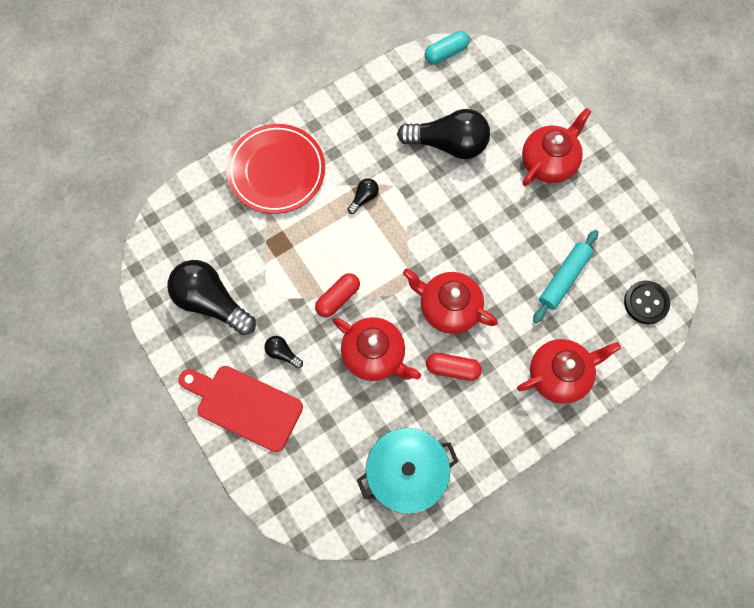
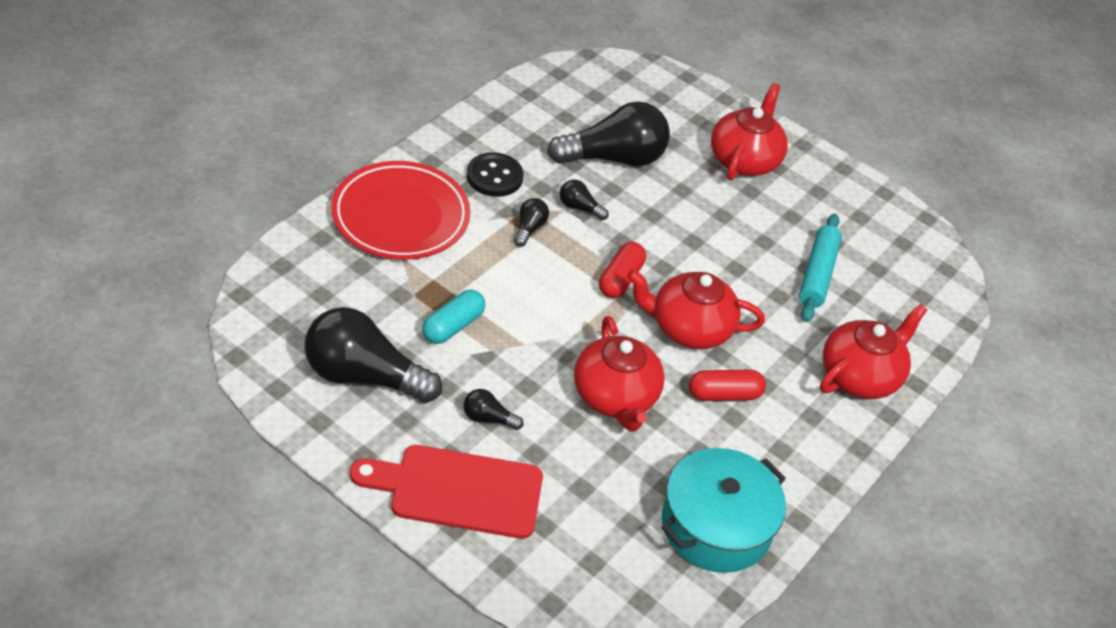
camera: 25 degrees left, 25 degrees down
red capsule [315,273,360,317] -> red capsule moved to [599,242,646,298]
red teapot [332,317,421,381] -> red teapot turned 60 degrees clockwise [574,316,665,432]
turquoise capsule [425,31,469,65] -> turquoise capsule moved to [422,290,485,344]
black button [624,281,670,324] -> black button moved to [467,152,523,197]
none -> black light bulb [560,180,609,220]

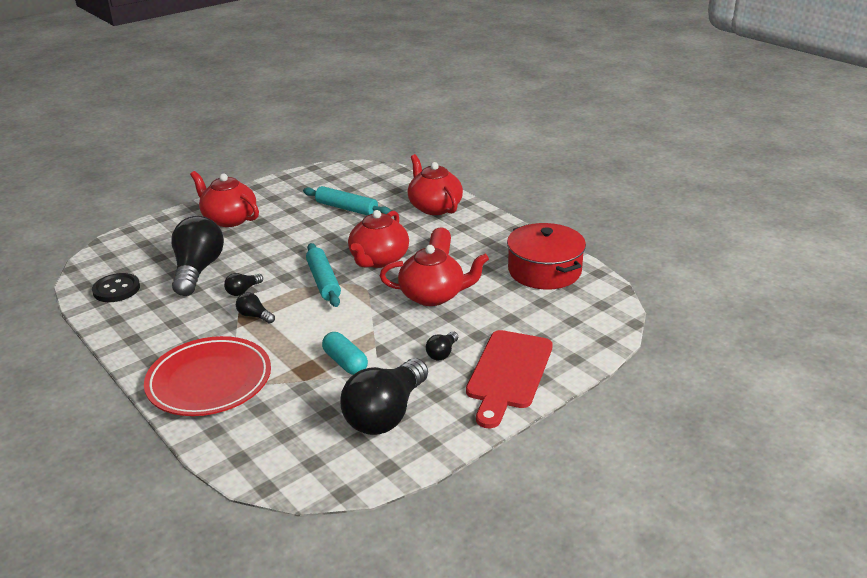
camera: 70 degrees left, 15 degrees down
black button [467,152,523,197] -> black button moved to [92,273,140,302]
red capsule [599,242,646,298] -> turquoise rolling pin [306,243,341,307]
turquoise pot [661,448,786,573] -> red pot [507,223,586,290]

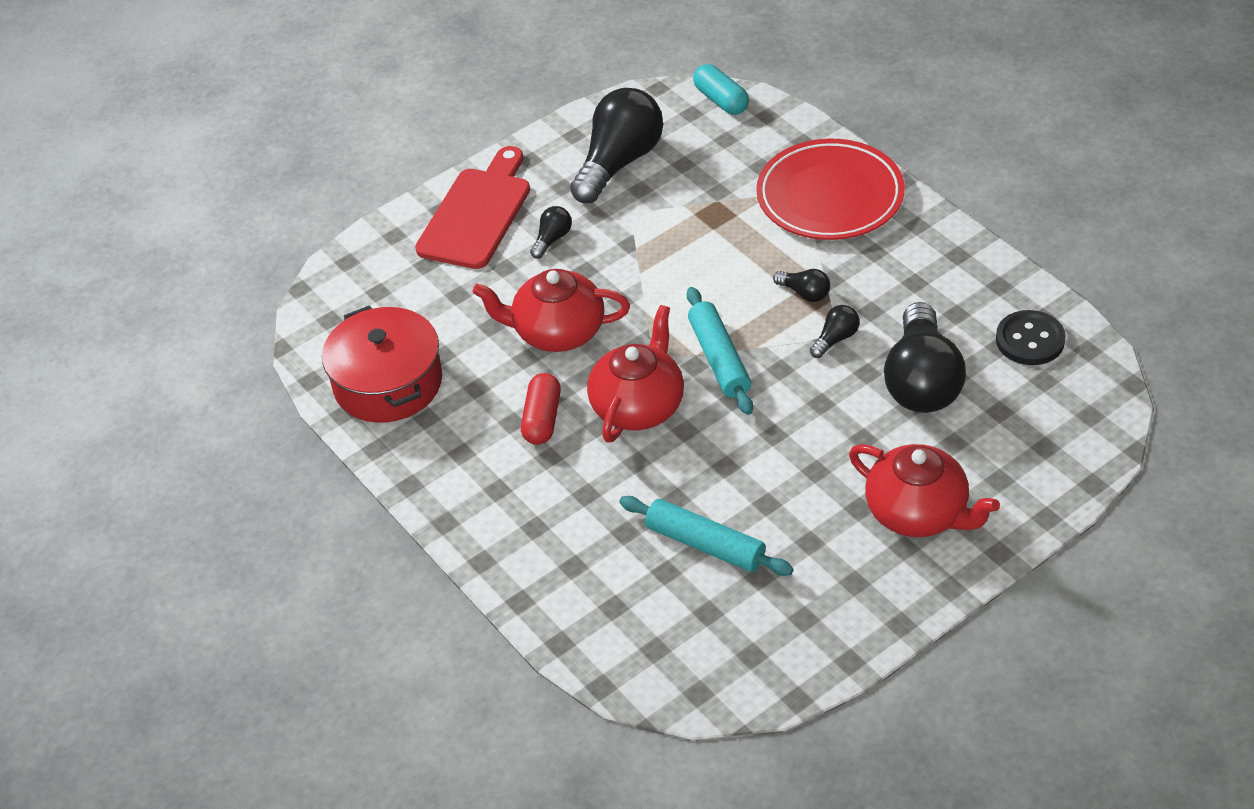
camera: 175 degrees left, 15 degrees up
turquoise capsule [322,332,368,375] -> turquoise capsule moved to [693,64,749,115]
red teapot [407,154,463,215] -> none

